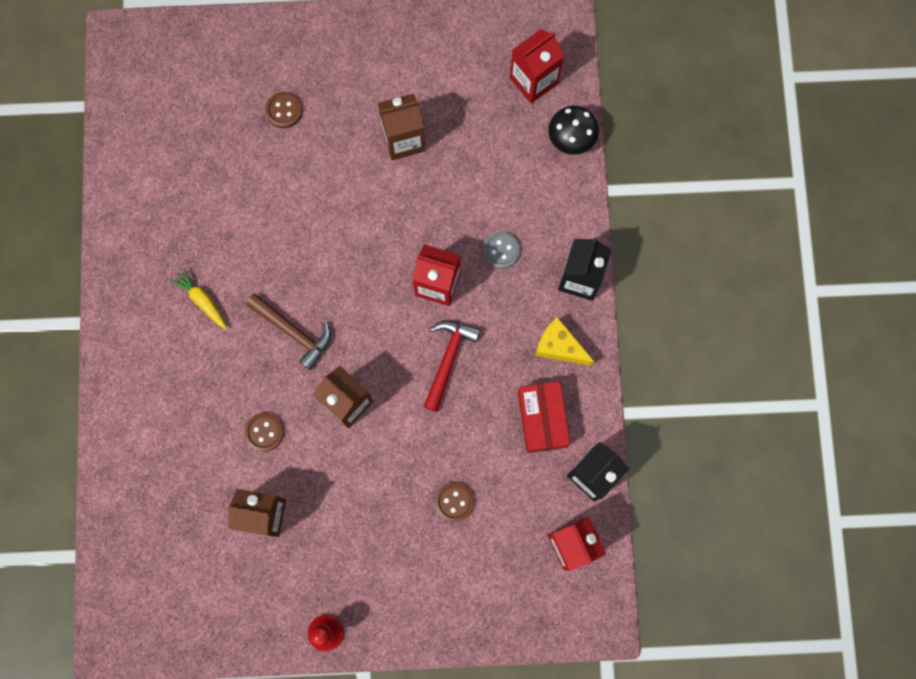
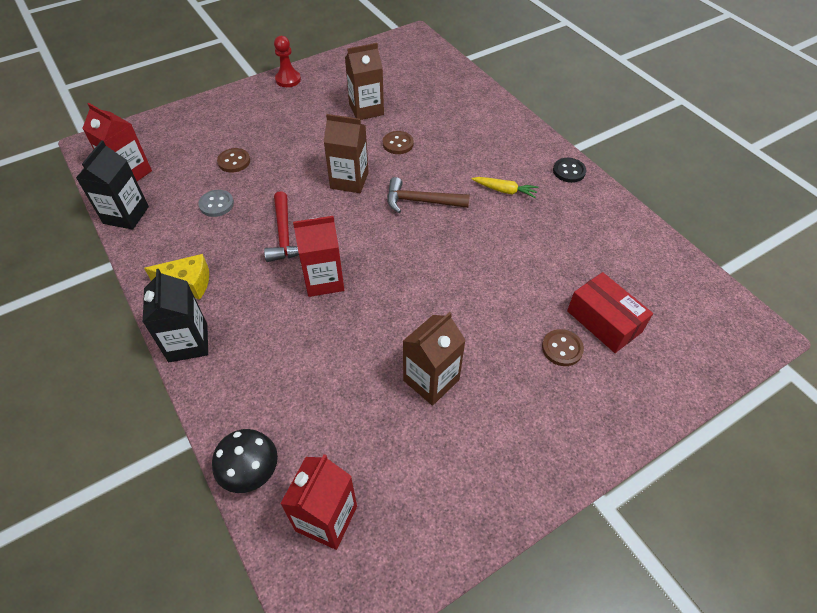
camera: 150 degrees right, 25 degrees down
grey button [483,231,520,269] -> grey button moved to [198,190,234,217]
red box [518,381,570,453] -> red box moved to [567,272,653,353]
none -> black button [553,158,586,183]

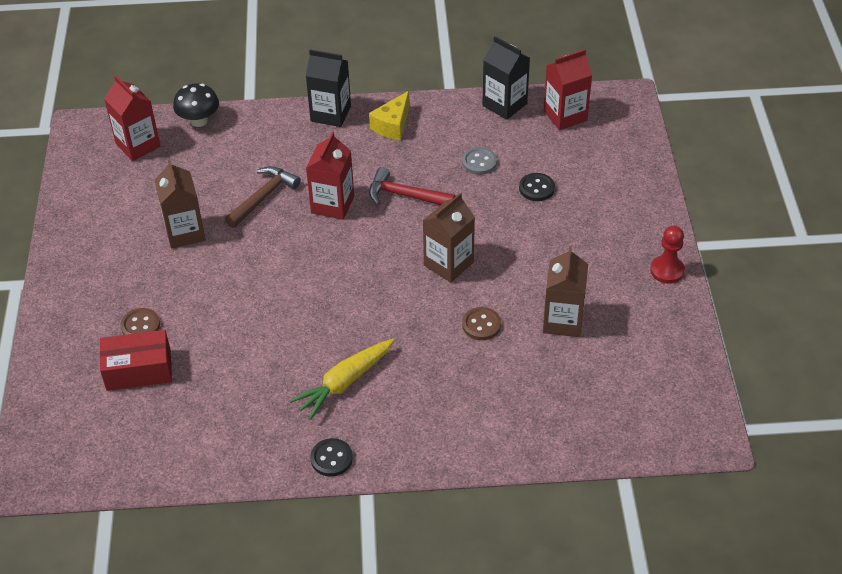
camera: 120 degrees right, 5 degrees down
brown button [217,148,250,173] -> black button [519,173,555,201]
brown hammer [387,177,470,213] -> brown hammer moved to [225,166,301,228]
yellow carrot [472,177,538,198] -> yellow carrot [290,339,394,420], size x1.56

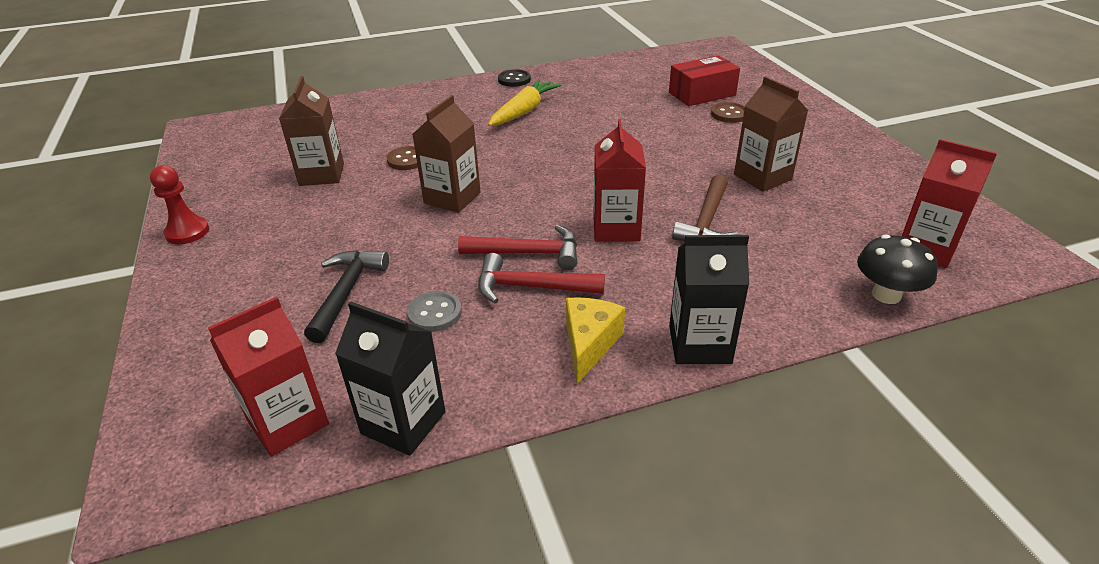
camera: 165 degrees right, 10 degrees down
black button [519,173,555,201] -> black hammer [304,250,389,343]
none -> red hammer [478,253,605,304]

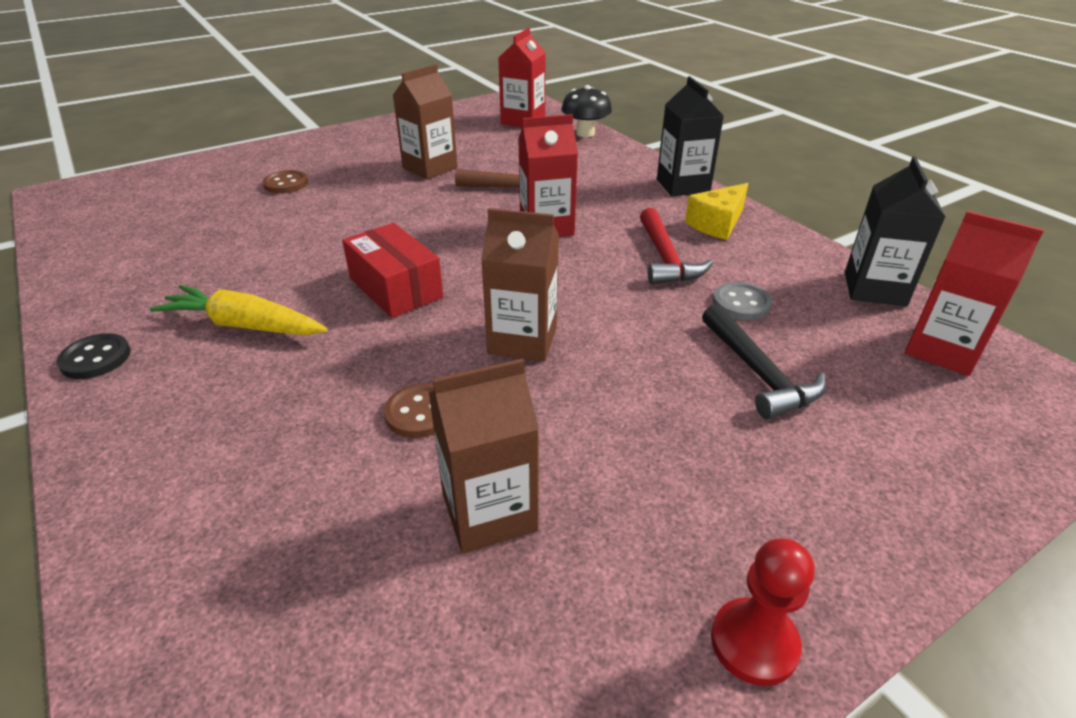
camera: 105 degrees left, 0 degrees up
black hammer [304,250,389,343] -> black hammer turned 105 degrees counterclockwise [702,304,826,419]
red hammer [458,225,577,270] -> none
yellow cheese [566,298,625,384] -> yellow cheese turned 45 degrees counterclockwise [685,183,748,240]
red box [669,55,740,106] -> red box moved to [342,223,443,318]

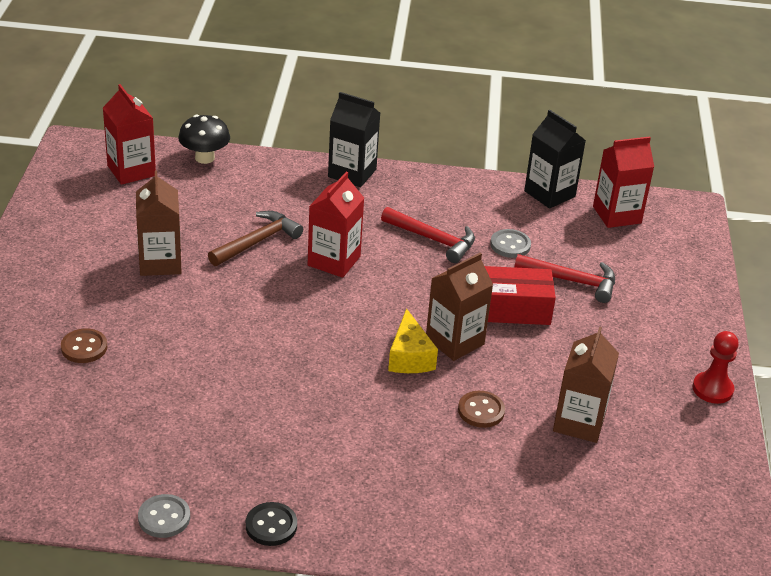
camera: 55 degrees left, 0 degrees up
yellow carrot [150,285,327,335] -> none
red box [342,223,443,318] -> red box moved to [485,266,556,325]
yellow cheese [685,183,748,240] -> yellow cheese moved to [388,308,438,373]
black hammer [702,304,826,419] -> red hammer [514,254,615,303]
none -> grey button [138,494,190,538]

